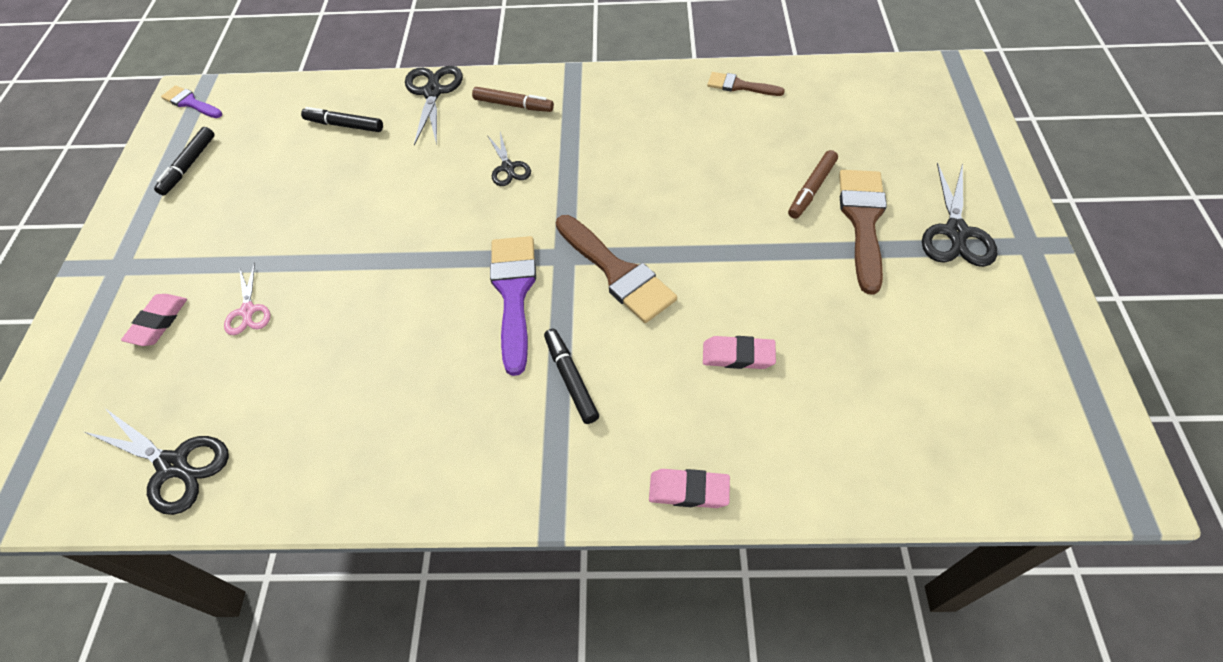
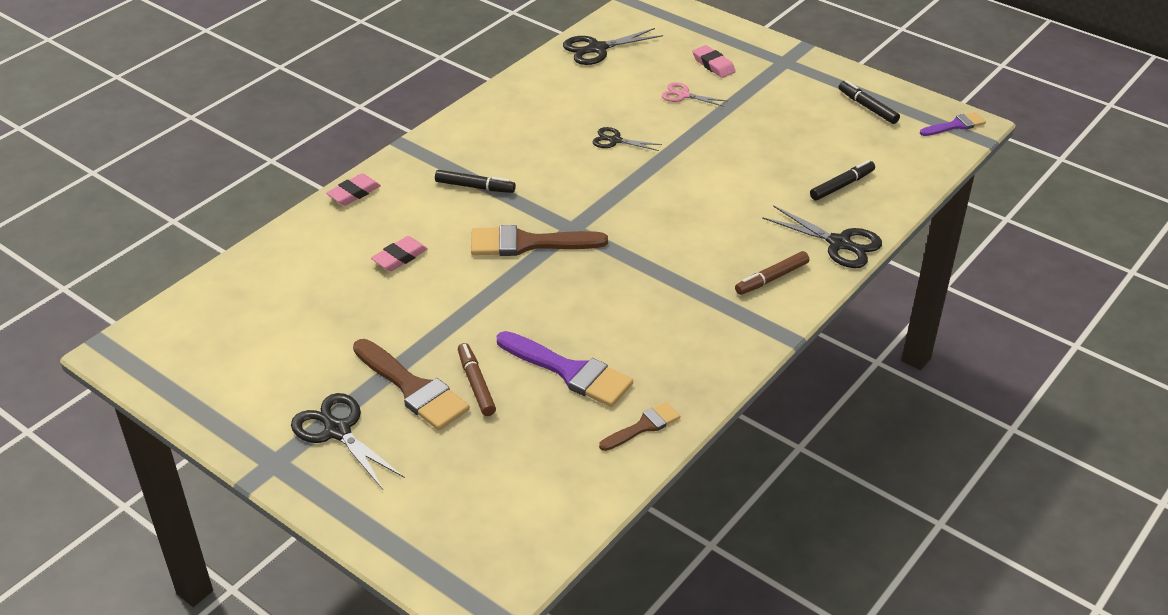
camera: 125 degrees right, 15 degrees down
black scissors [487,132,531,186] -> black scissors moved to [592,127,662,151]
purple brush [490,236,536,376] -> purple brush moved to [496,331,633,407]

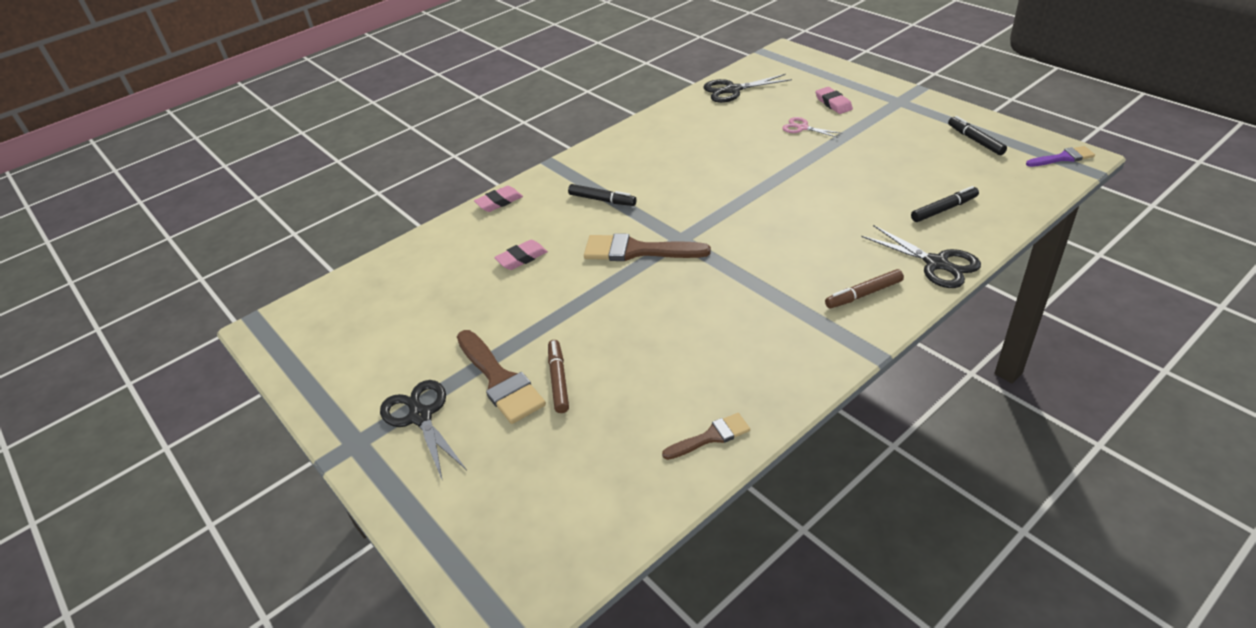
camera: 15 degrees right, 0 degrees up
purple brush [496,331,633,407] -> none
black scissors [592,127,662,151] -> none

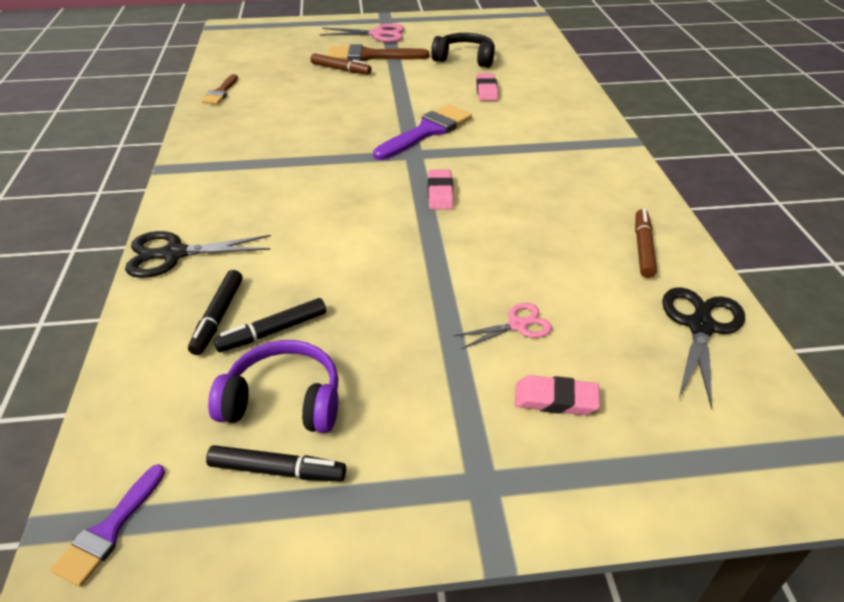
camera: 120 degrees right, 0 degrees up
black scissors [380,380,467,479] -> pink scissors [320,23,405,42]
pink eraser [474,186,523,212] -> pink eraser moved to [428,170,453,210]
black marker [568,184,637,206] -> black marker moved to [213,298,326,352]
brown brush [584,233,711,261] -> purple brush [373,105,472,160]
brown marker [825,269,904,308] -> brown marker moved to [635,209,657,278]
none -> purple headphones [208,340,339,433]
none -> black headphones [431,33,495,68]

